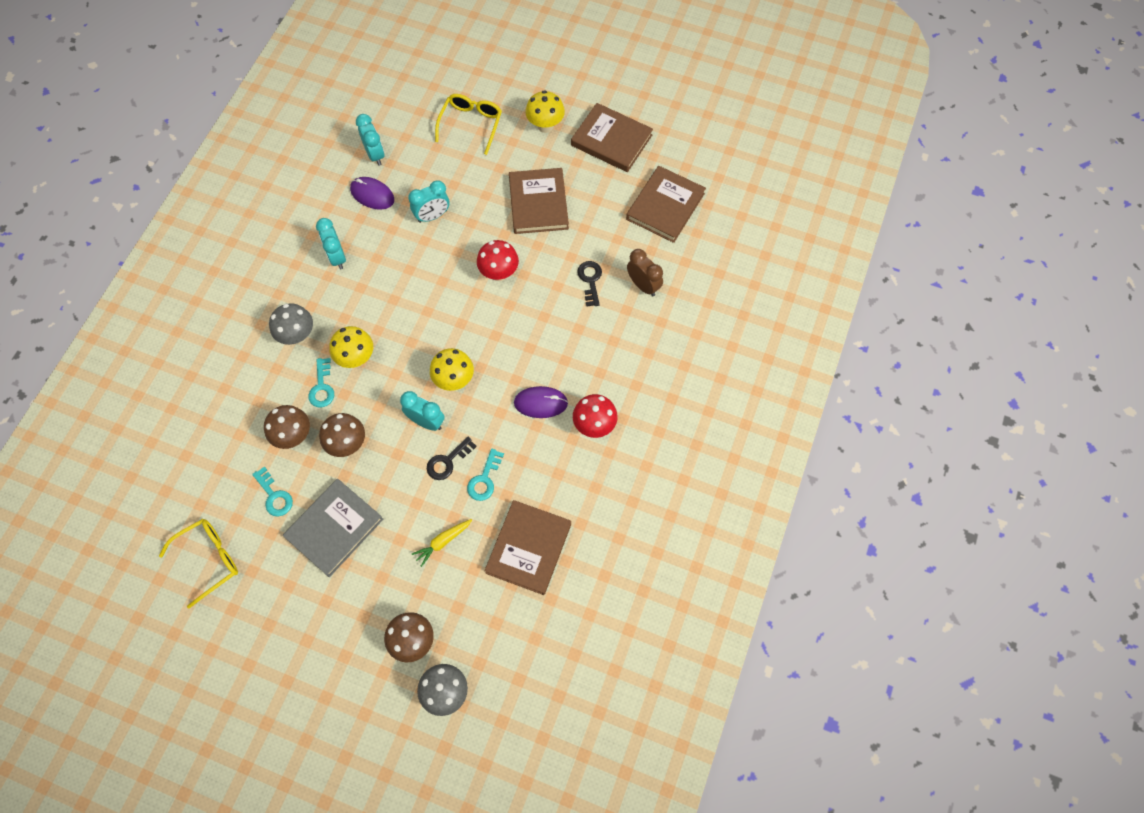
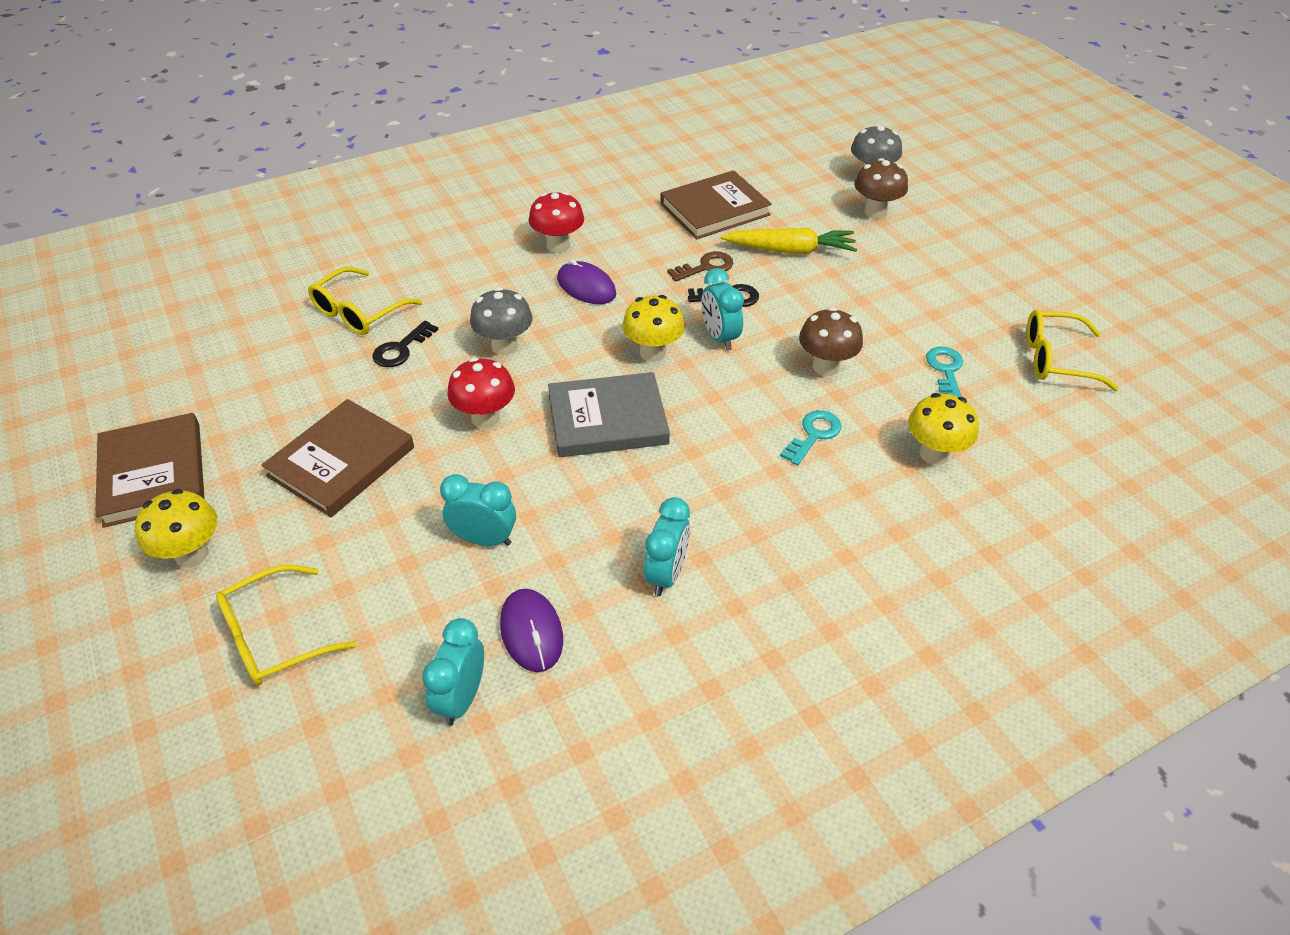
camera: 140 degrees left, 20 degrees down
brown mushroom [264,405,310,449] -> none
grey mushroom [269,303,313,345] -> grey mushroom moved to [470,287,532,355]
grey book [283,479,383,577] -> grey book moved to [548,372,670,457]
yellow mushroom [329,326,373,368] -> yellow mushroom moved to [908,393,979,465]
yellow carrot [412,519,472,567] -> yellow carrot [720,227,857,254], size x1.67
turquoise key [467,449,504,501] -> brown key [667,251,733,282]
brown book [626,166,706,243] -> none
brown clock [627,249,663,296] -> yellow glasses [308,267,422,335]

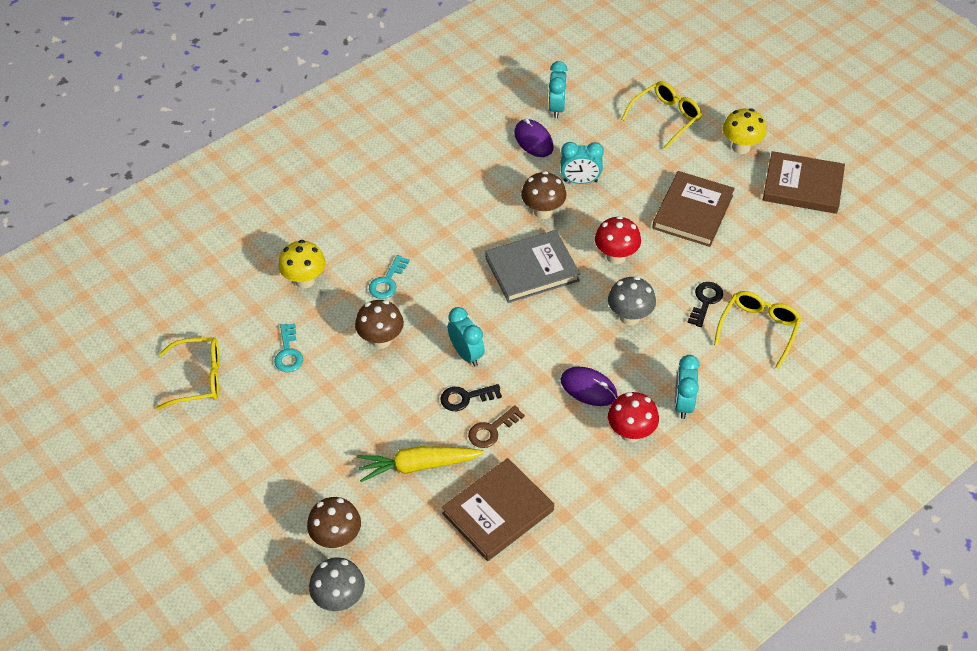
camera: 170 degrees right, 5 degrees up
brown book [95,413,205,528] -> brown book turned 45 degrees counterclockwise [763,151,845,214]
yellow mushroom [622,295,685,362] -> none
turquoise clock [644,497,690,596] -> turquoise clock moved to [674,355,700,419]
none -> brown mushroom [521,171,567,219]

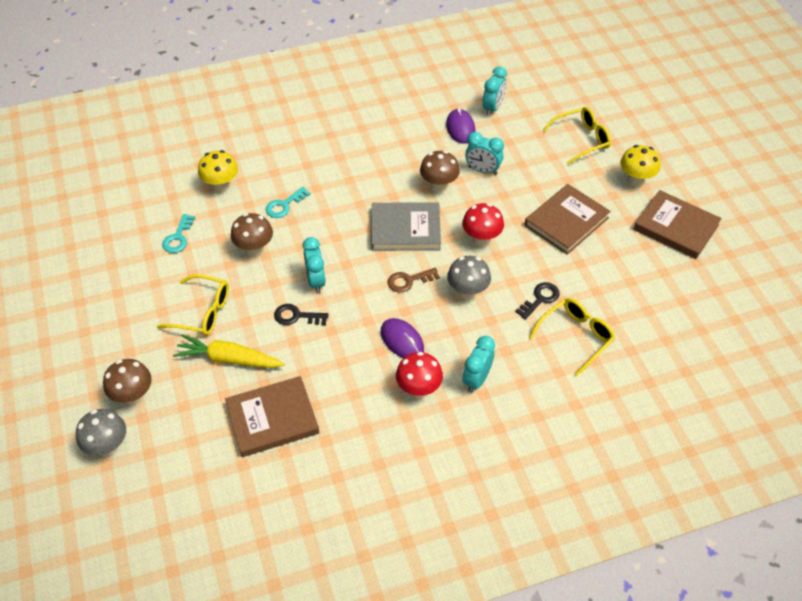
camera: 20 degrees right, 0 degrees up
yellow glasses [156,337,219,410] -> yellow glasses moved to [157,274,229,335]
brown key [468,405,525,448] -> brown key moved to [387,268,440,292]

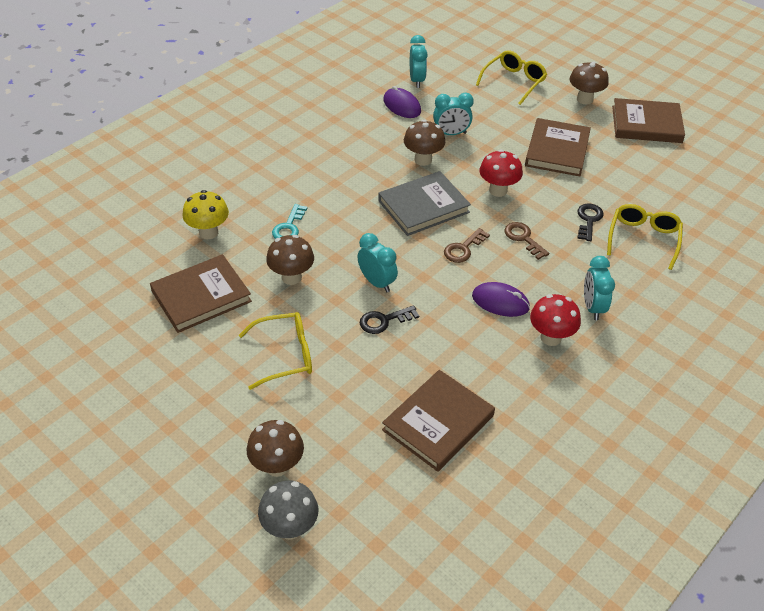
camera: 30 degrees left, 5 degrees down
turquoise key [162,214,195,253] -> brown book [150,254,252,333]
yellow carrot [173,334,285,368] -> none
grey mushroom [447,256,491,300] -> brown key [504,222,549,260]
yellow mushroom [620,145,661,187] -> brown mushroom [569,61,609,105]

